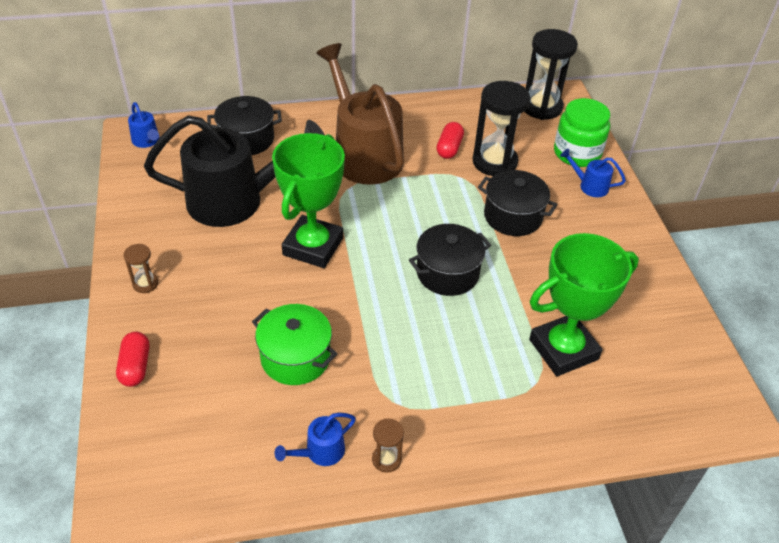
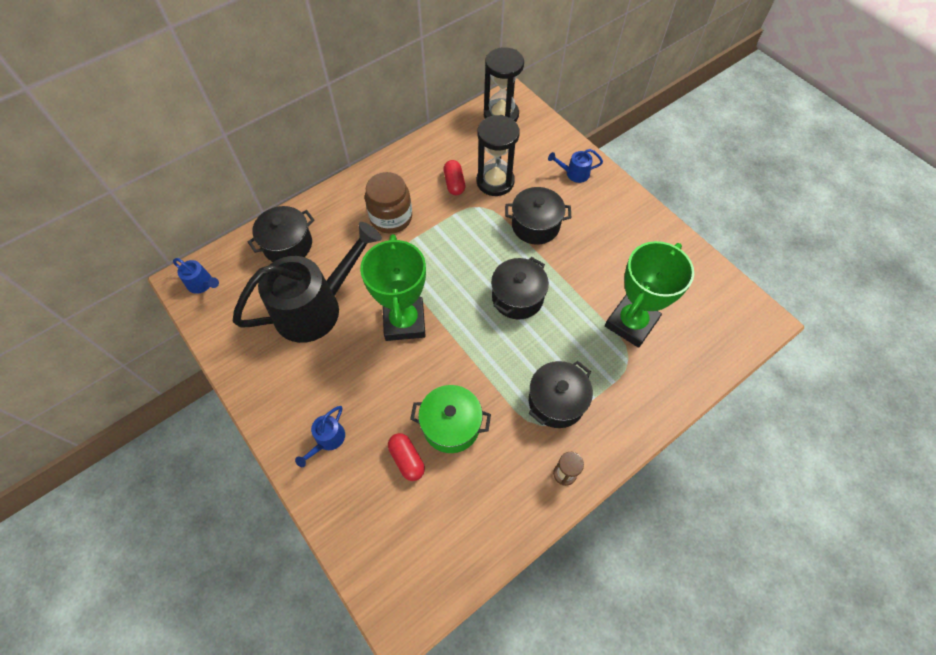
camera: 25 degrees left, 15 degrees up
red capsule [116,332,149,387] -> red capsule moved to [388,433,425,481]
brown hourglass [124,244,158,293] -> none
blue watering can [275,413,356,466] -> blue watering can moved to [295,406,345,467]
brown watering can [316,43,404,185] -> brown jar [365,172,412,233]
green jar [554,98,610,167] -> none
none -> black pot [529,361,593,428]

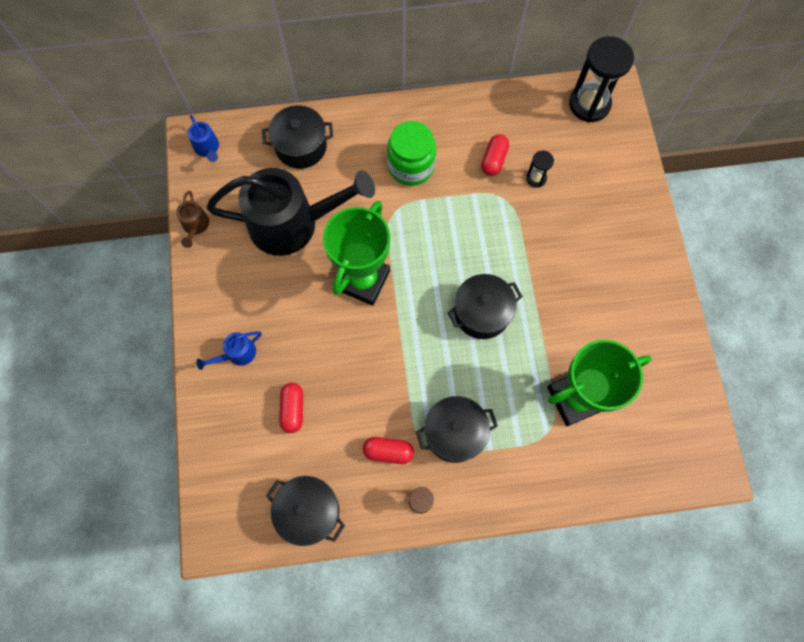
camera: 30 degrees right, 10 degrees up
brown jar [365,172,412,233] -> green jar [387,121,436,186]
green pot [410,385,491,453] -> none
black hourglass [476,115,520,196] -> black hourglass [526,151,554,188], size x0.47
black pot [505,187,572,245] -> black pot moved to [266,476,345,546]
blue watering can [548,149,603,183] -> none
none -> brown watering can [176,191,209,248]
none -> red capsule [363,437,414,464]

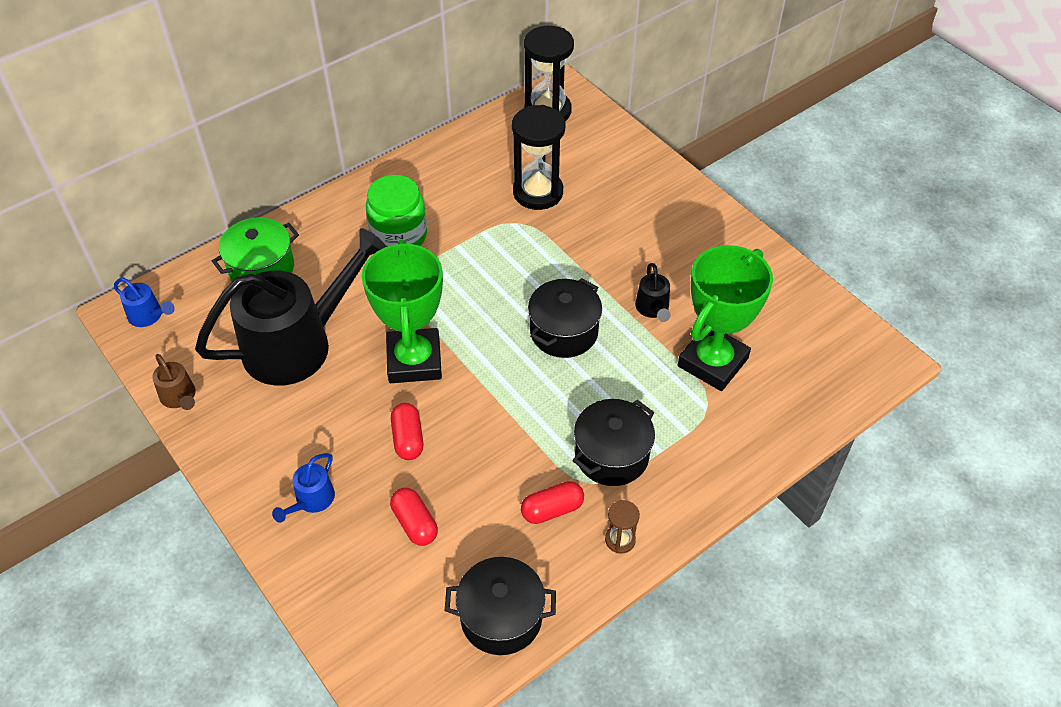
camera: 30 degrees left, 20 degrees down
black pot [262,105,333,169] -> green pot [212,217,299,281]
red capsule [481,134,509,176] -> red capsule moved to [391,403,423,460]
black hourglass [526,151,554,188] -> black hourglass [512,105,566,210], size x2.11
none -> black watering can [635,263,671,322]

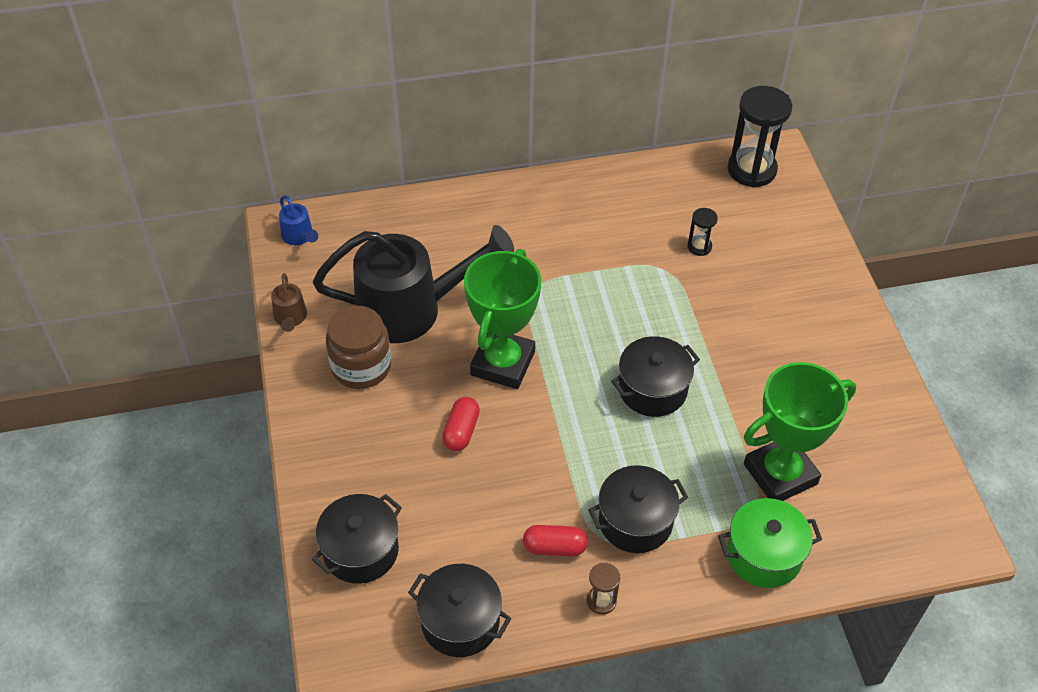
camera: 25 degrees right, 0 degrees up
green pot [212,217,299,281] -> green pot moved to [718,498,822,588]
blue watering can [272,453,335,522] -> none
green jar [366,175,427,247] -> none
red capsule [390,488,438,546] -> none
black hourglass [512,105,566,210] -> black hourglass [687,208,718,256], size x0.47
black watering can [635,263,671,322] -> none
none -> black pot [312,494,402,584]
none -> brown jar [326,306,391,389]

